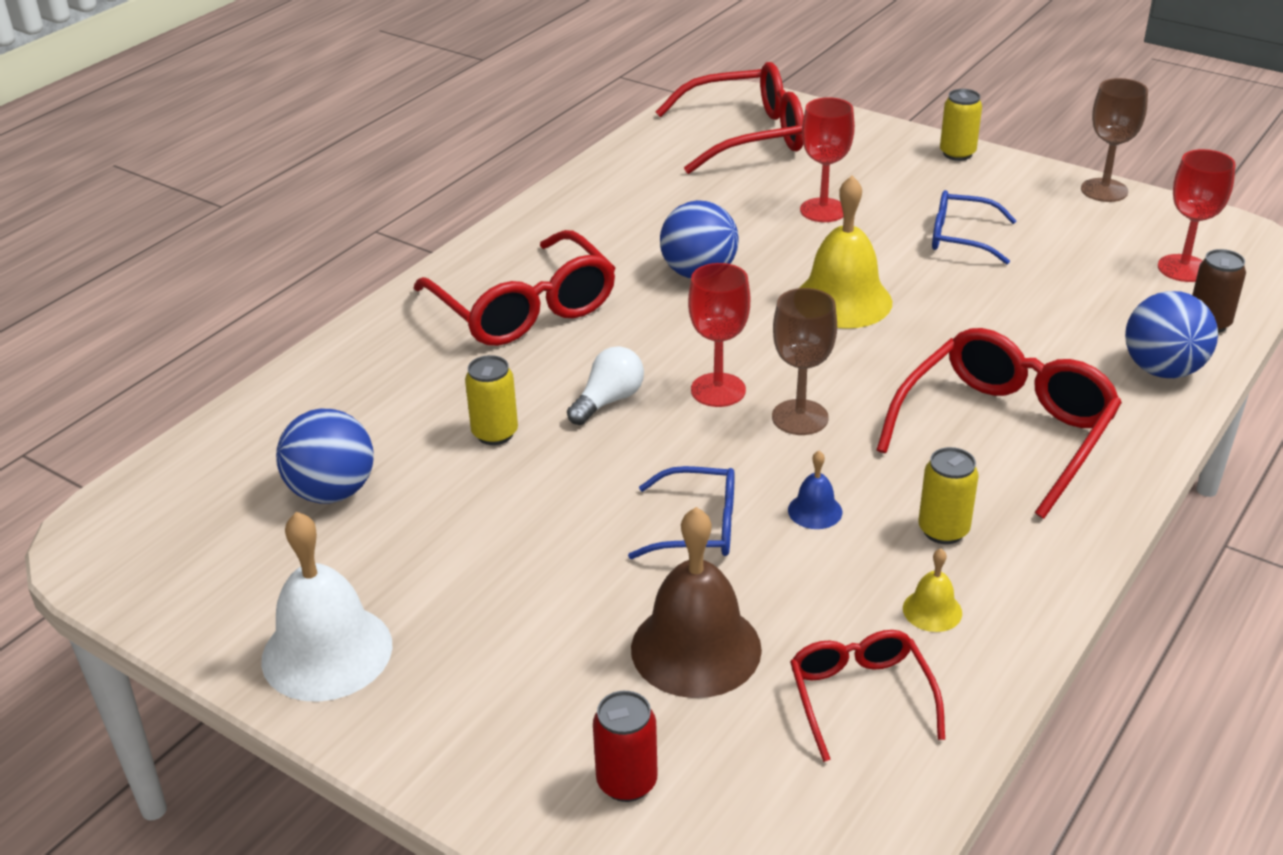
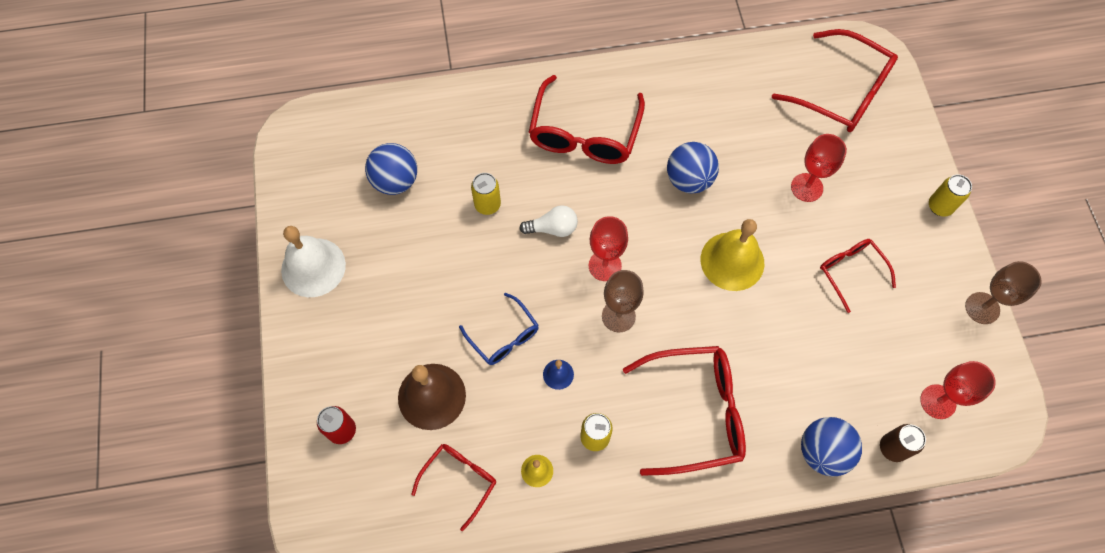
camera: 45 degrees right, 30 degrees up
blue glasses [932,190,1016,264] -> red glasses [820,239,896,313]

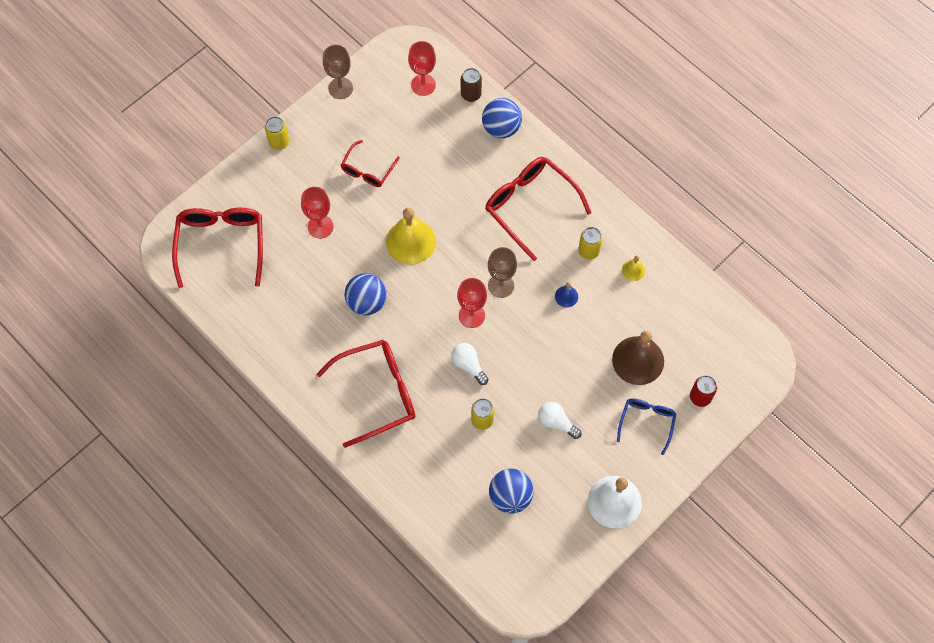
camera: 125 degrees left, 0 degrees up
red glasses [411,444,496,531] -> none
blue glasses [459,293,539,365] -> blue glasses moved to [617,398,676,455]
none -> white light bulb [538,402,581,439]

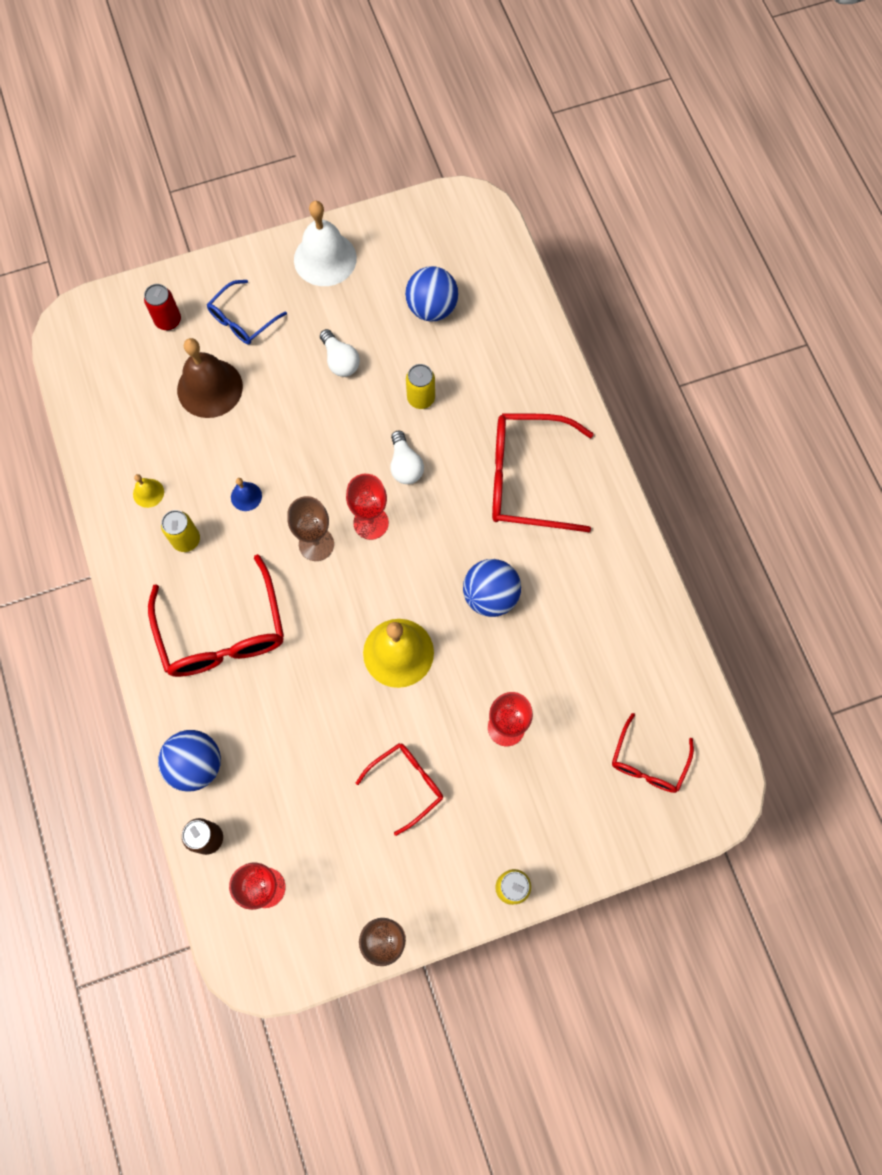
camera: 155 degrees left, 5 degrees up
red glasses [172,208,263,288] -> red glasses [612,713,694,793], size x0.57

